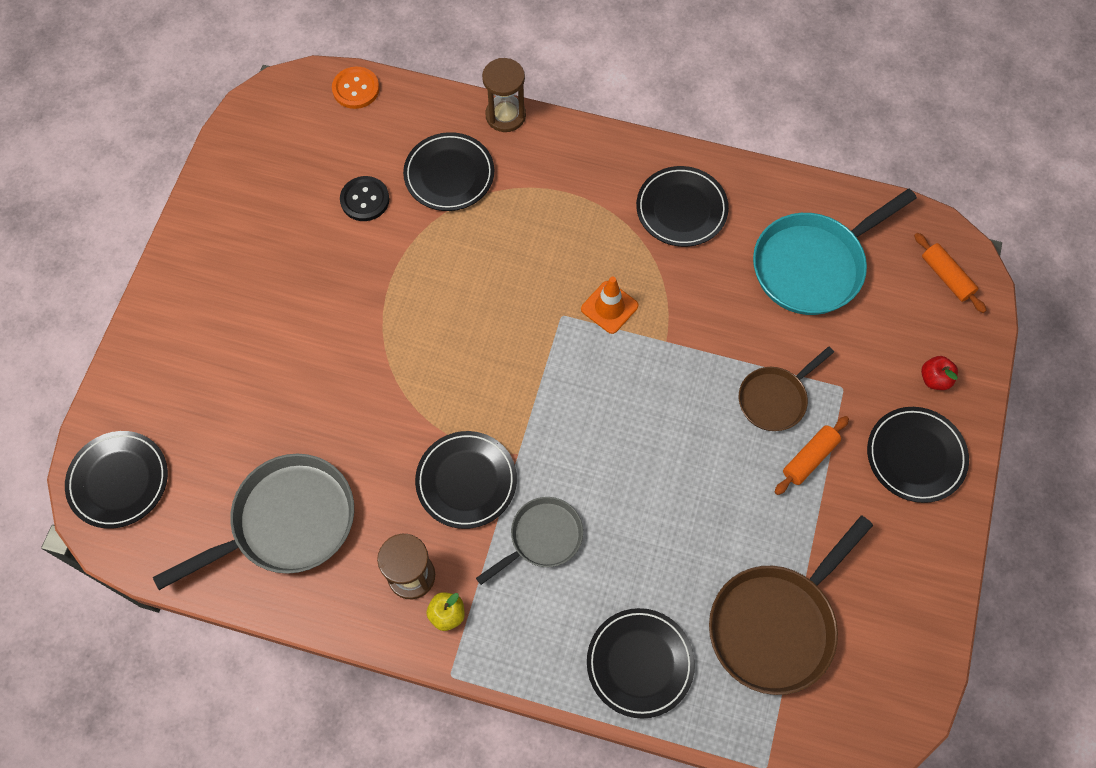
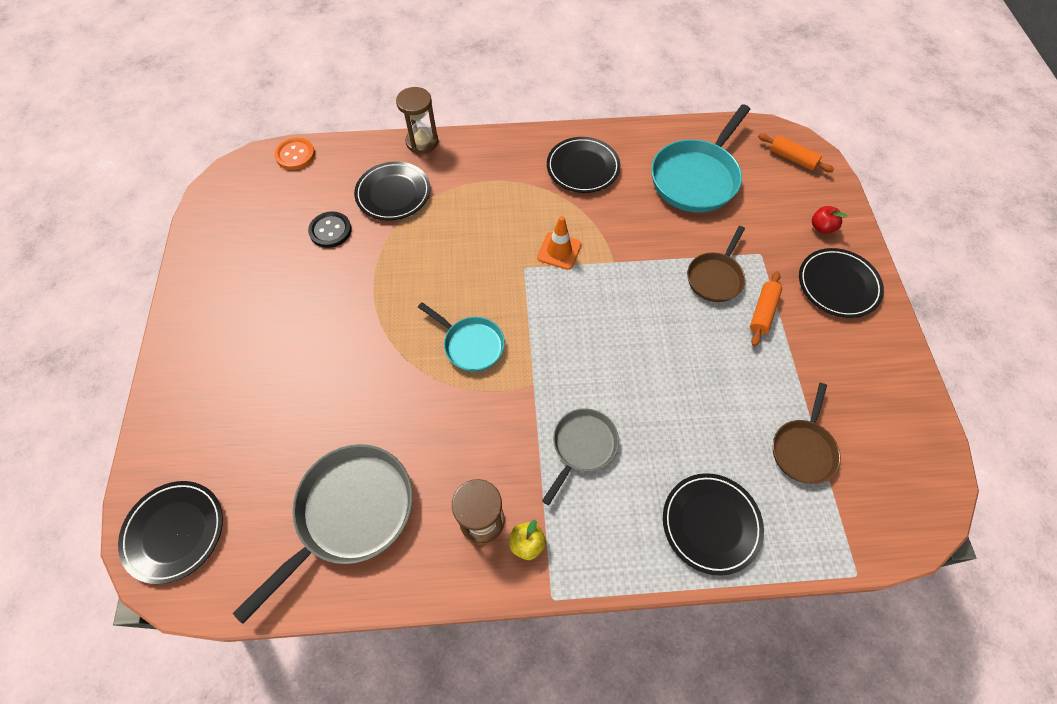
camera: 20 degrees left, 5 degrees down
black plate [415,431,517,529] -> none
brown pan [709,515,873,695] -> brown pan [773,383,841,484], size x0.59
none -> turquoise pan [418,302,505,372]

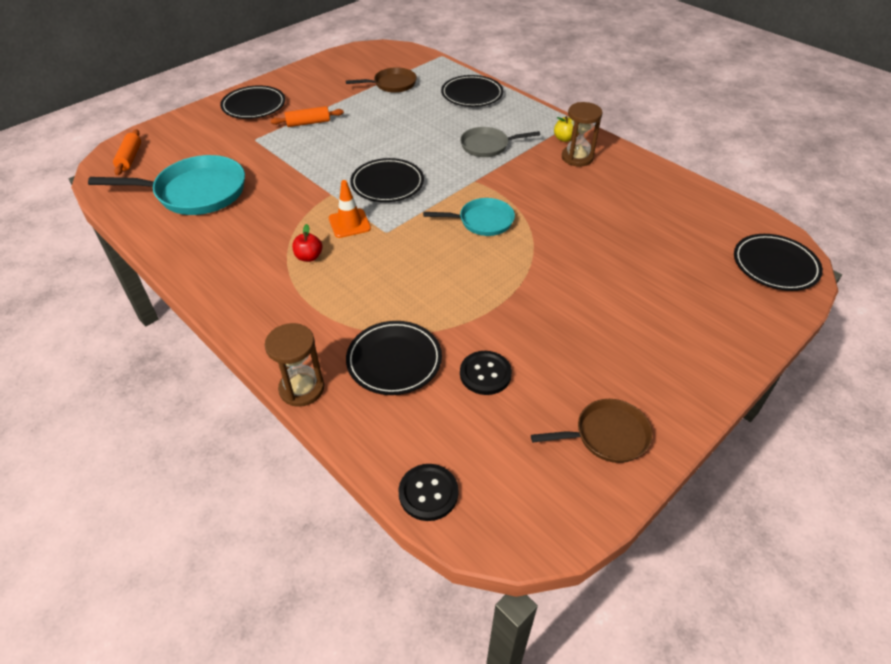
camera: 130 degrees left, 15 degrees down
grey pan [233,444,413,624] -> none
orange button [274,138,315,170] -> black button [399,464,458,521]
turquoise pan [418,302,505,372] -> turquoise pan turned 90 degrees clockwise [423,198,515,236]
black plate [547,137,621,193] -> black plate moved to [350,158,424,202]
brown pan [687,226,745,302] -> brown pan moved to [531,399,653,463]
red apple [812,206,847,234] -> red apple moved to [292,224,322,262]

